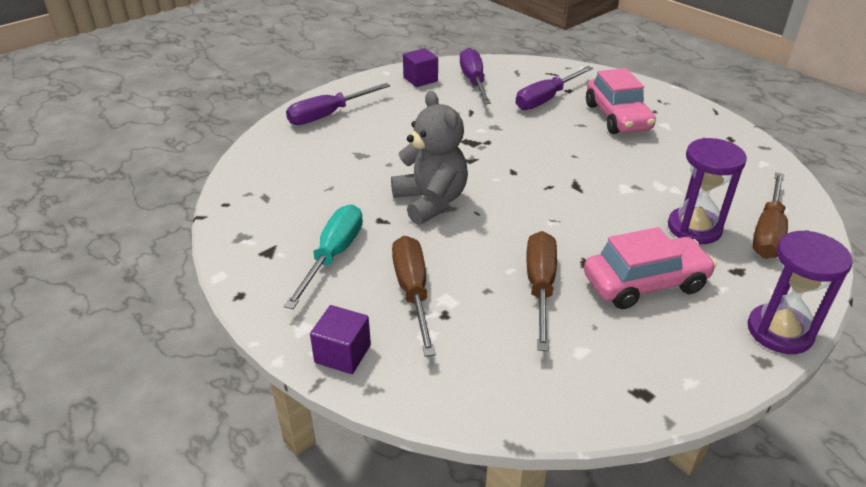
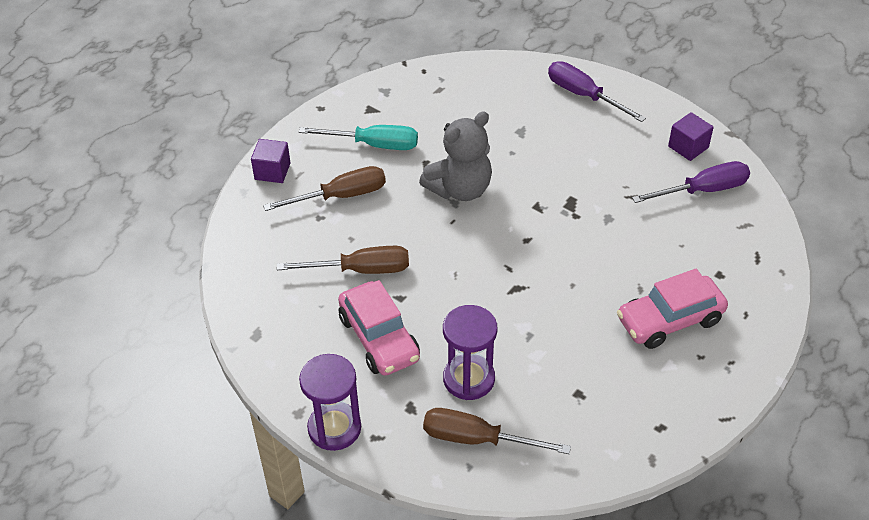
camera: 80 degrees right, 10 degrees up
purple screwdriver [516,66,593,110] -> none

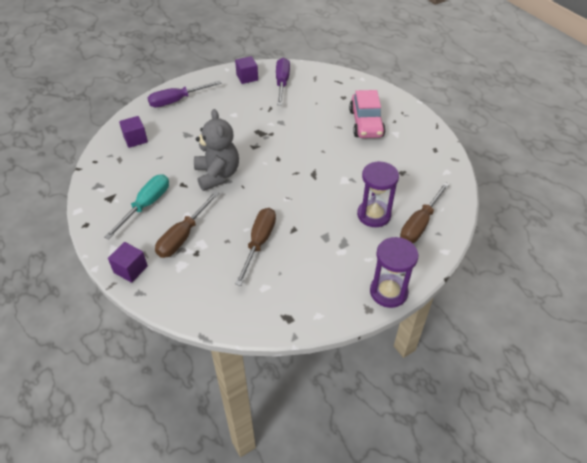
camera: 70 degrees left, 0 degrees up
brown screwdriver [263,166,386,211] -> brown screwdriver turned 150 degrees counterclockwise [155,191,219,258]
pink car [338,280,420,375] -> none
none -> purple cube [119,116,148,148]

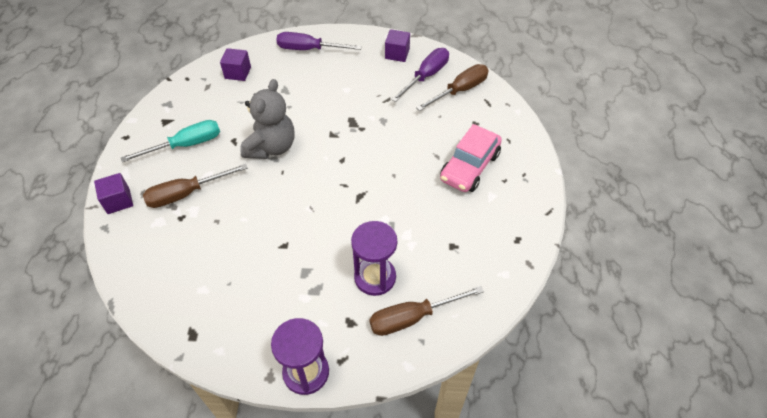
camera: 35 degrees right, 5 degrees up
brown screwdriver [235,208,276,286] -> brown screwdriver moved to [416,64,489,111]

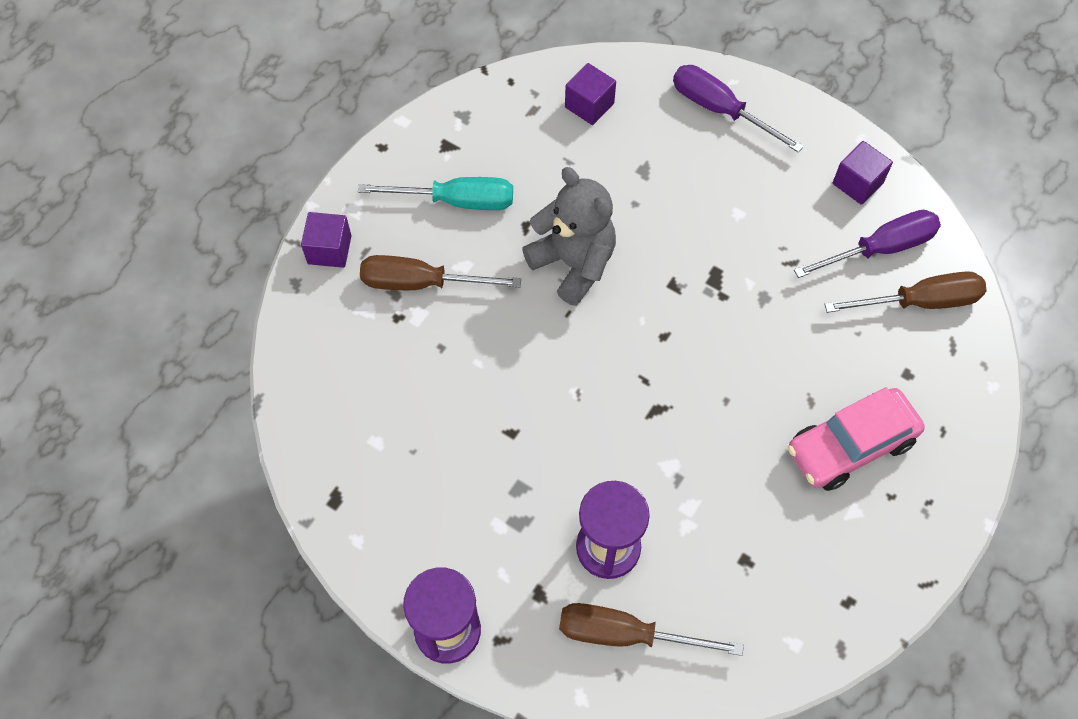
camera: 30 degrees right, 10 degrees up
grey teddy bear [240,79,294,159] -> grey teddy bear turned 90 degrees counterclockwise [522,167,616,306]

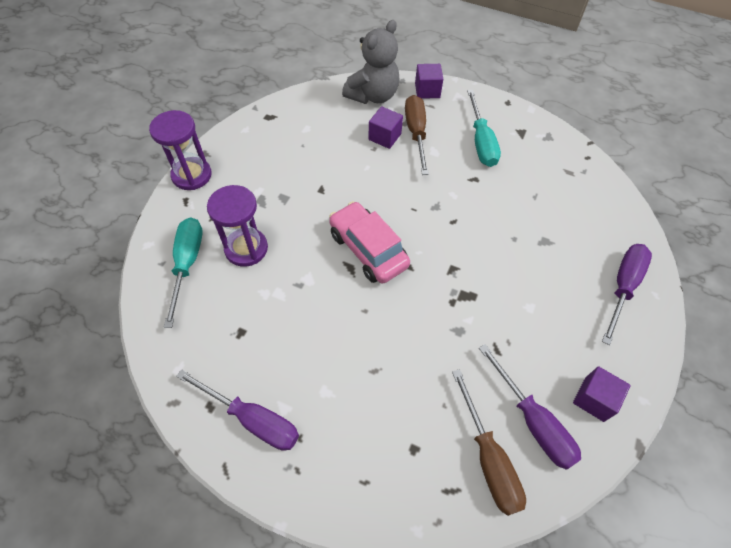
camera: 80 degrees right, 5 degrees down
grey teddy bear [522,167,616,306] -> grey teddy bear moved to [342,20,400,104]
brown screwdriver [559,603,744,656] -> turquoise screwdriver [164,217,203,328]
purple cube [565,63,616,125] -> purple cube moved to [368,106,403,149]
pink car [788,387,925,491] -> pink car moved to [329,201,410,284]
none -> purple screwdriver [176,369,299,451]

